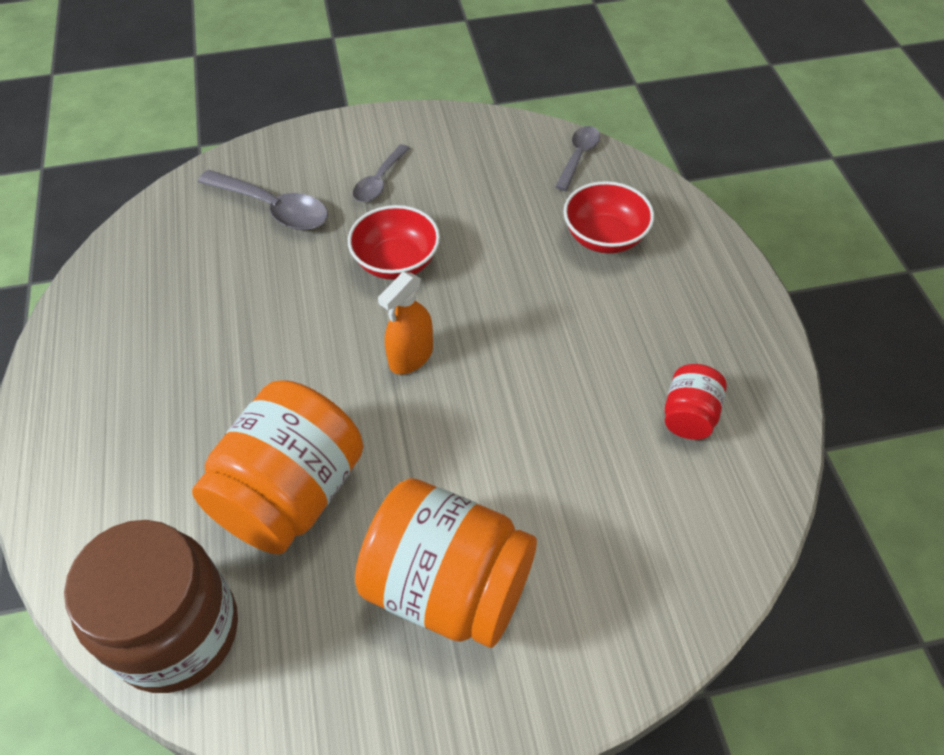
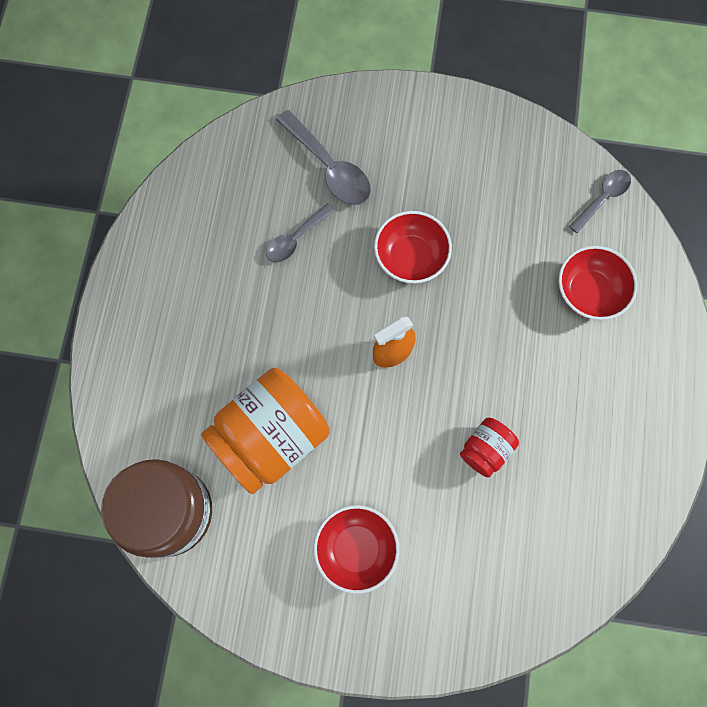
camera: 20 degrees right, 20 degrees up
grey spoon [353,144,410,202] -> grey spoon moved to [266,203,335,262]
orange jar [355,478,537,648] -> red bowl [314,505,400,594]
red jar [665,364,727,440] -> red jar moved to [460,418,519,478]

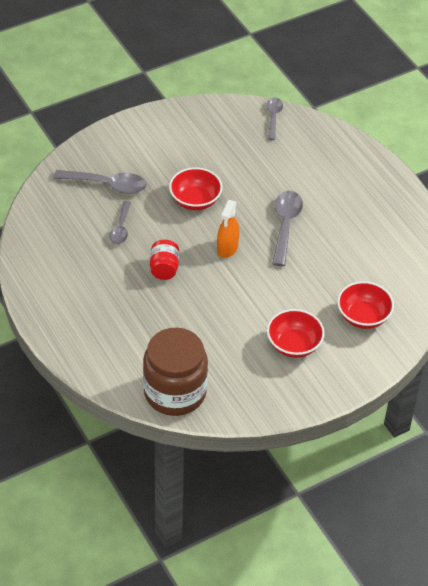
camera: 40 degrees left, 25 degrees down
orange jar [201,368,330,494] -> none
red jar [460,418,519,478] -> red jar moved to [150,240,179,280]
red bowl [558,246,637,320] -> red bowl moved to [337,281,394,329]
none -> grey spoon [272,191,303,266]

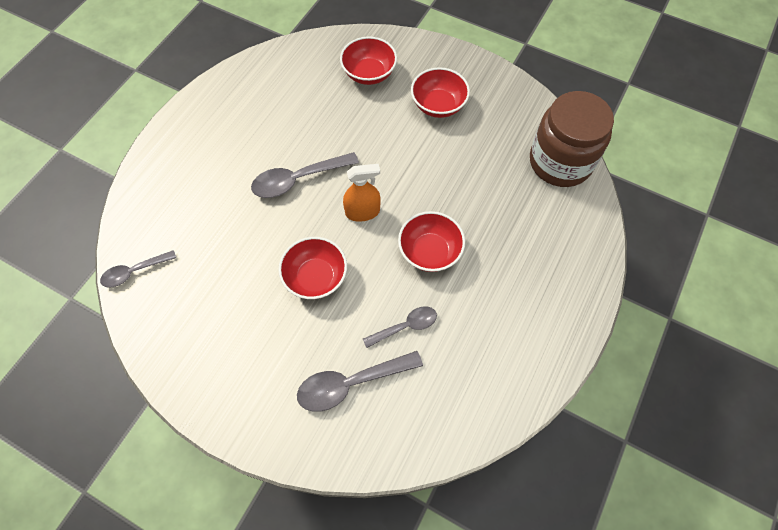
camera: 120 degrees left, 15 degrees up
grey spoon [53,170,147,194] -> grey spoon turned 90 degrees counterclockwise [297,351,423,412]
red jar [150,240,179,280] -> red bowl [398,211,465,272]

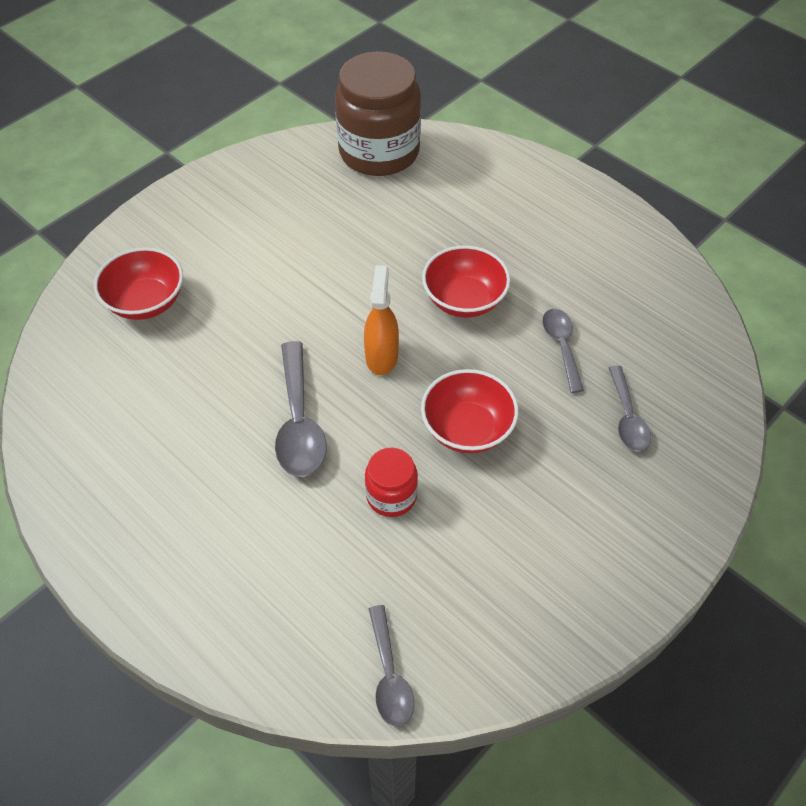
camera: 75 degrees left, 10 degrees down
grey spoon [297,351,423,412] -> grey spoon [609,366,651,452], size x0.63
red bowl [411,67,470,118] -> none
none -> red jar [365,447,418,517]

